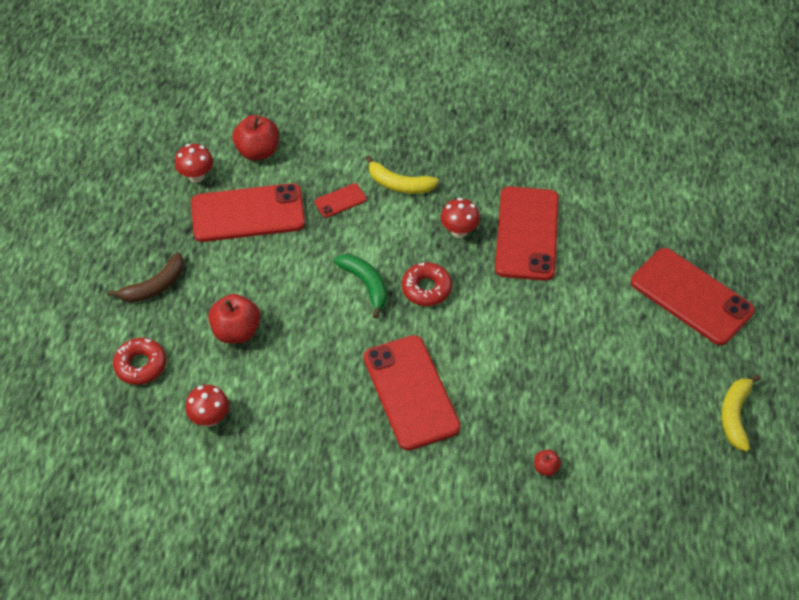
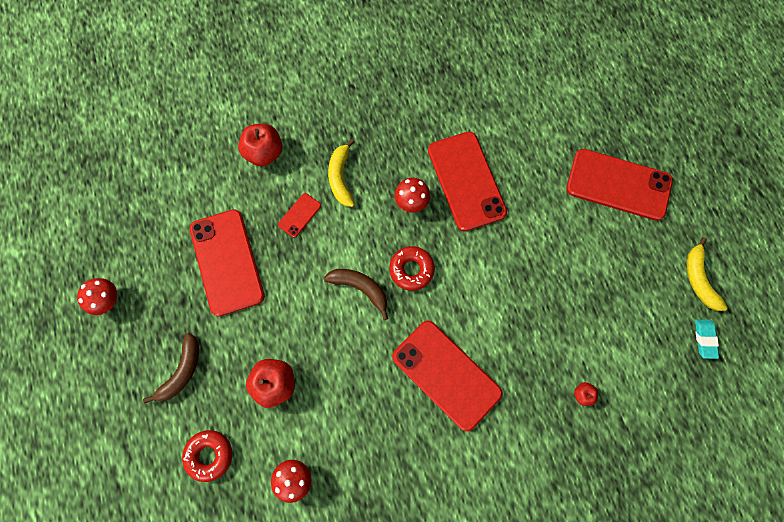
camera: 25 degrees left, 20 degrees up
red mushroom [175,144,213,183] -> red mushroom moved to [77,278,117,315]
red phone [191,183,305,242] -> red phone turned 75 degrees counterclockwise [190,209,265,317]
red apple [232,115,279,161] -> red apple moved to [238,124,282,166]
green banana [334,254,387,319] -> brown banana [324,269,388,320]
yellow banana [366,155,439,194] -> yellow banana turned 90 degrees clockwise [328,139,355,207]
none -> turquoise eraser [695,319,719,359]

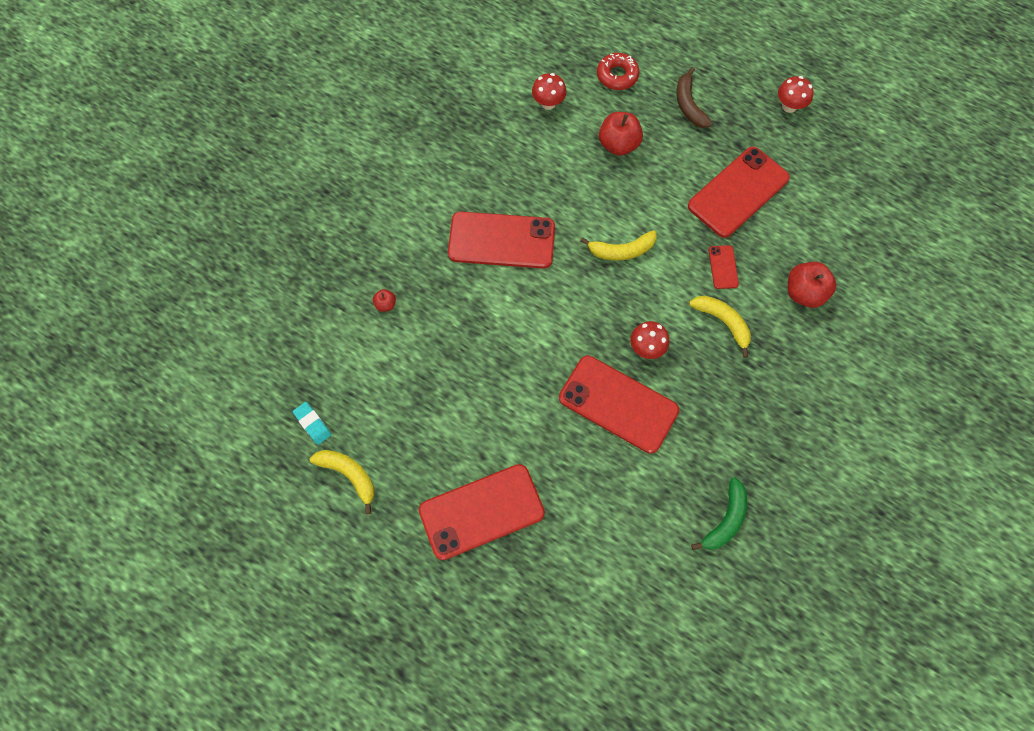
camera: 140 degrees right, 5 degrees down
red phone [190,209,265,317] -> red phone turned 75 degrees counterclockwise [688,147,790,238]
brown banana [324,269,388,320] -> yellow banana [580,230,657,261]
red donut [389,246,435,291] -> none
none -> green banana [691,477,747,550]

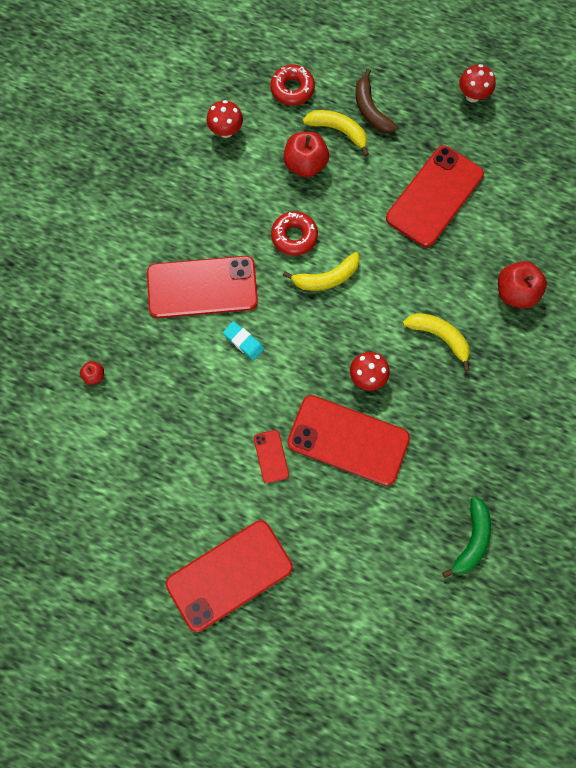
camera: 10 degrees left, 5 degrees up
turquoise eraser [293,402,331,445] -> turquoise eraser moved to [223,321,264,360]
yellow banana [310,450,374,514] -> yellow banana moved to [303,110,369,156]
red phone [709,245,739,289] -> red phone moved to [254,430,289,483]
none -> red donut [271,211,318,256]

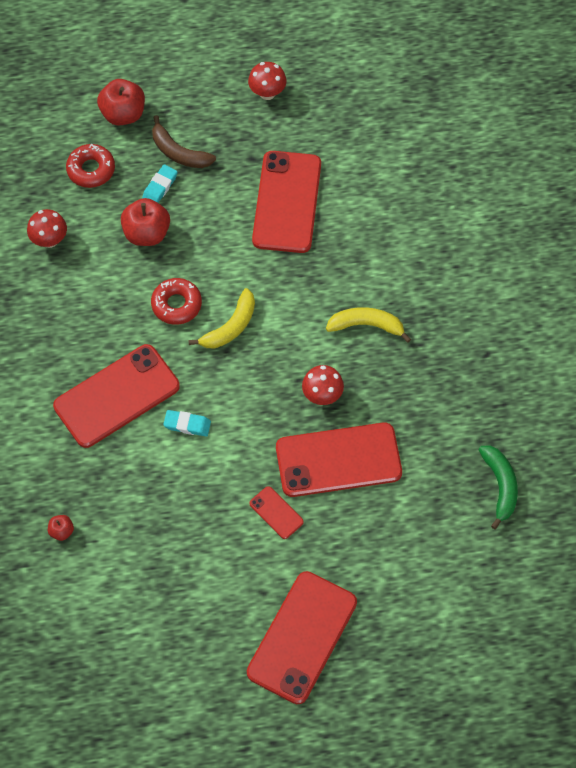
camera: 30 degrees left, 10 degrees down
yellow banana [303,110,369,156] -> turquoise eraser [142,164,177,203]
red apple [498,261,547,309] -> red apple moved to [97,79,145,126]

